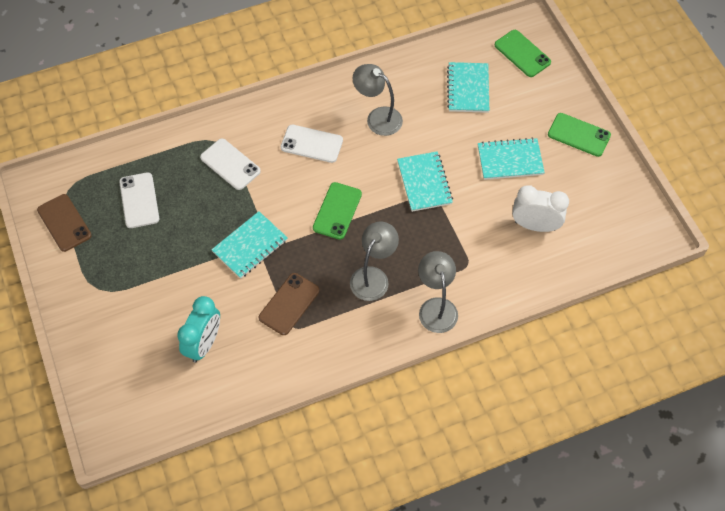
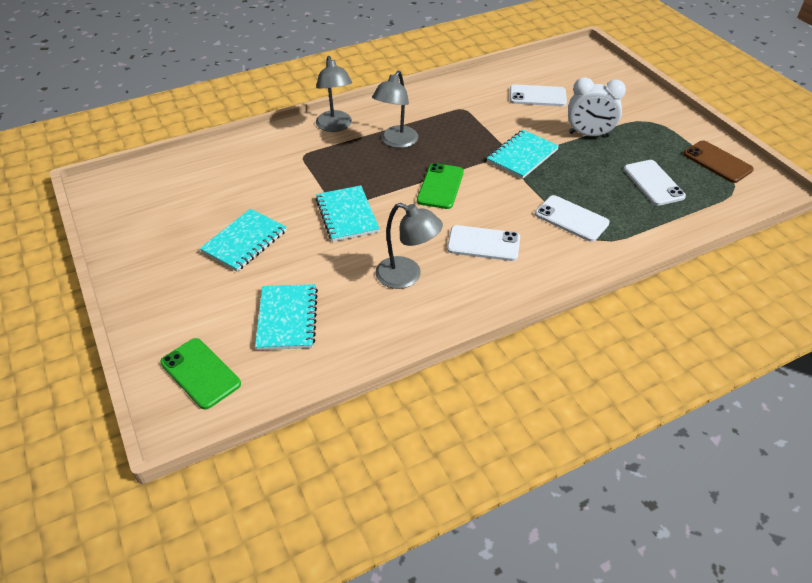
camera: 175 degrees right, 15 degrees down
turquoise clock [177,296,220,362] -> white phone [510,84,567,106]
brown phone [259,273,319,335] -> none
turquoise notebook [478,138,545,180] -> turquoise notebook turned 45 degrees counterclockwise [200,209,286,272]
white clock [512,185,569,232] -> white clock moved to [568,77,626,137]
green phone [548,113,611,157] -> none

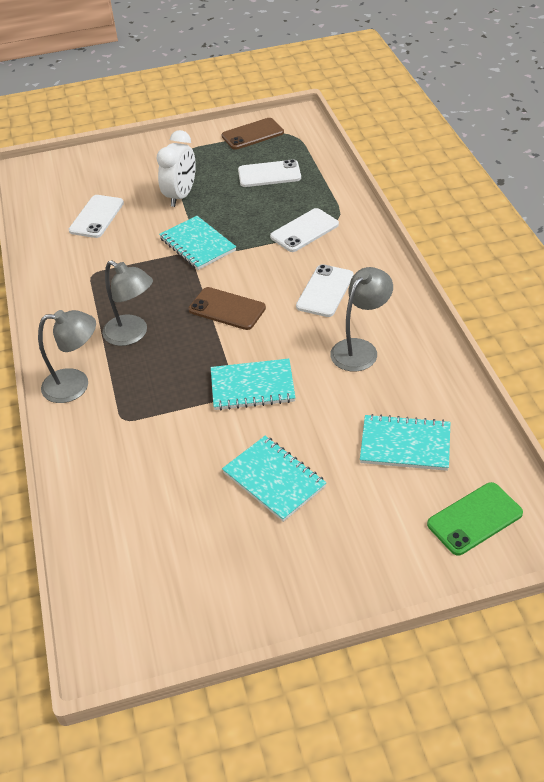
camera: 75 degrees left, 0 degrees up
green phone [417,163,464,209] -> brown phone [189,287,266,330]

